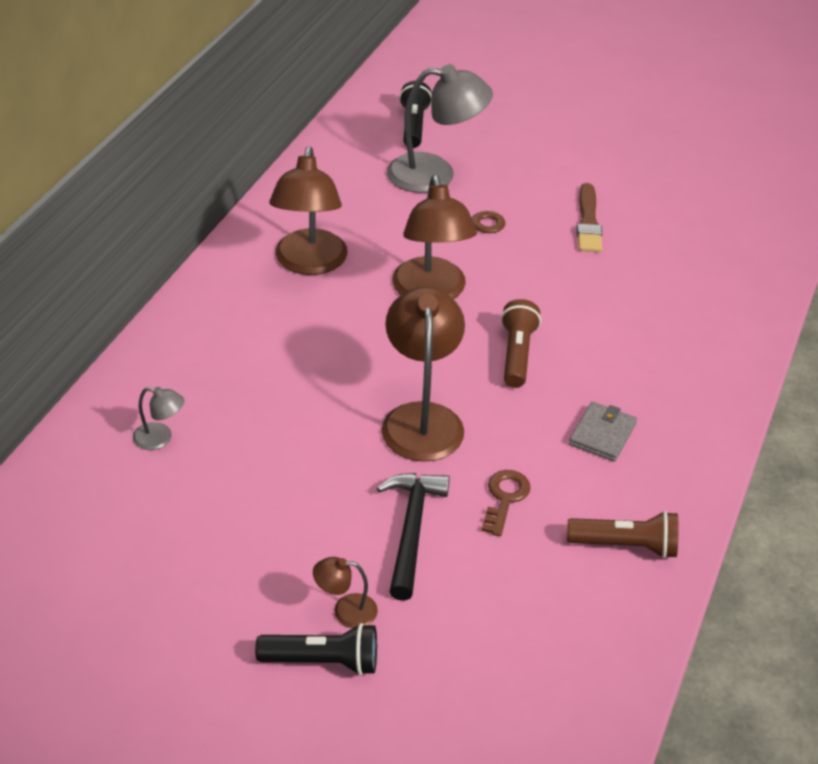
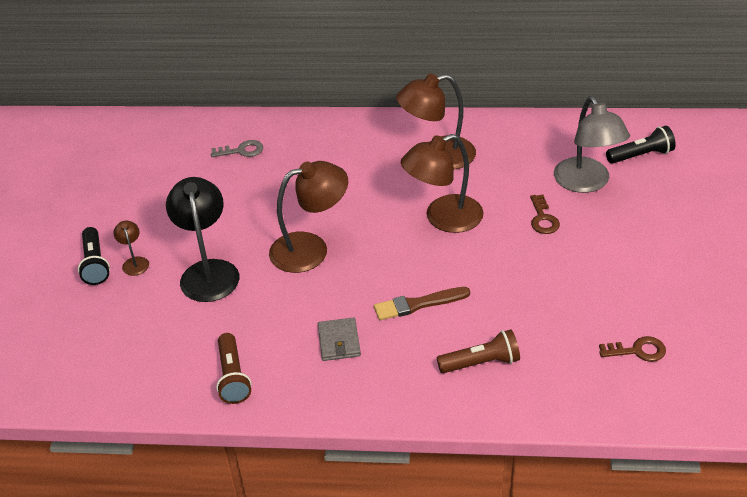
camera: 75 degrees right, 0 degrees up
grey lamp [133,387,185,450] -> grey key [211,140,263,157]
black hammer [377,473,450,601] -> black lamp [166,177,239,302]
brown key [482,470,531,536] -> brown key moved to [599,336,666,362]
brown flashlight [501,299,541,388] -> brown flashlight moved to [437,329,520,373]
grey wallet [569,402,637,462] -> grey wallet turned 75 degrees clockwise [318,317,361,361]
brown brush [577,183,602,252] -> brown brush moved to [374,287,470,320]

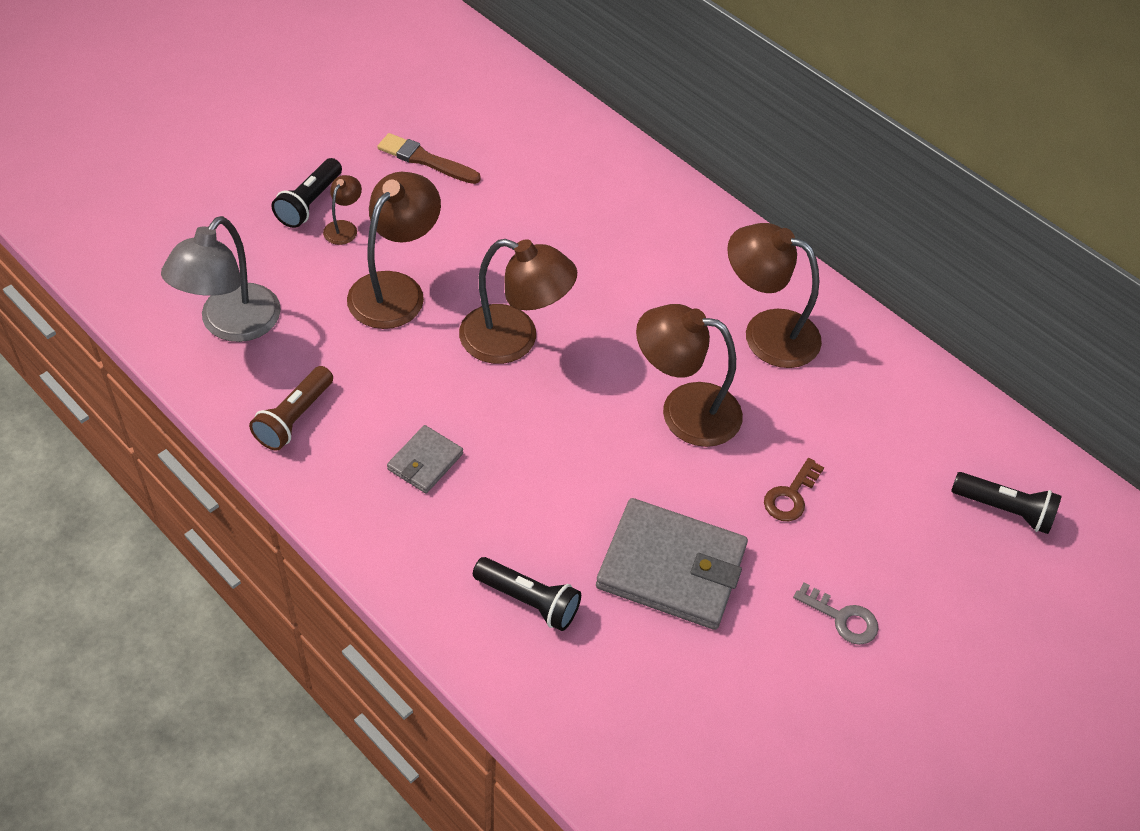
camera: 35 degrees right, 10 degrees up
black lamp [166,177,239,302] -> brown lamp [347,172,441,329]
grey key [211,140,263,157] -> grey key moved to [793,583,879,645]
brown brush [374,287,470,320] -> brown brush moved to [377,133,481,184]
brown flashlight [437,329,520,373] -> black flashlight [473,557,581,631]
grey lamp [554,96,630,193] -> grey lamp moved to [161,216,281,342]
brown key [599,336,666,362] -> none
none -> grey wallet [596,498,748,630]

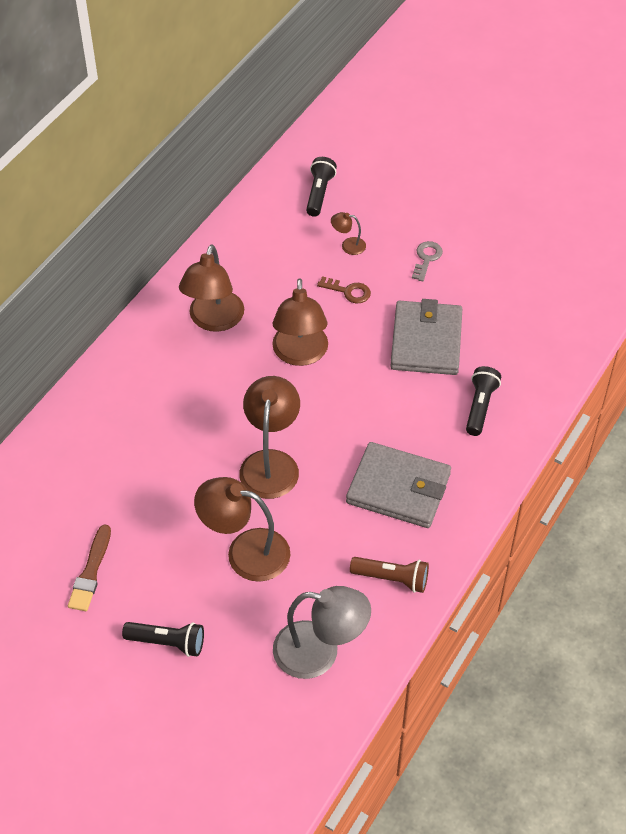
camera: 100 degrees left, 0 degrees up
brown lamp [323,175,362,245] -> brown lamp moved to [331,212,366,255]
grey wallet [387,425,463,493] -> grey wallet [346,442,451,528], size x1.98

